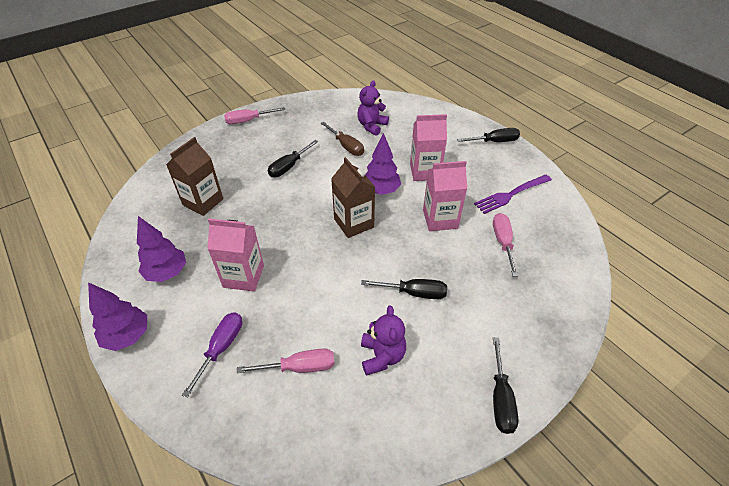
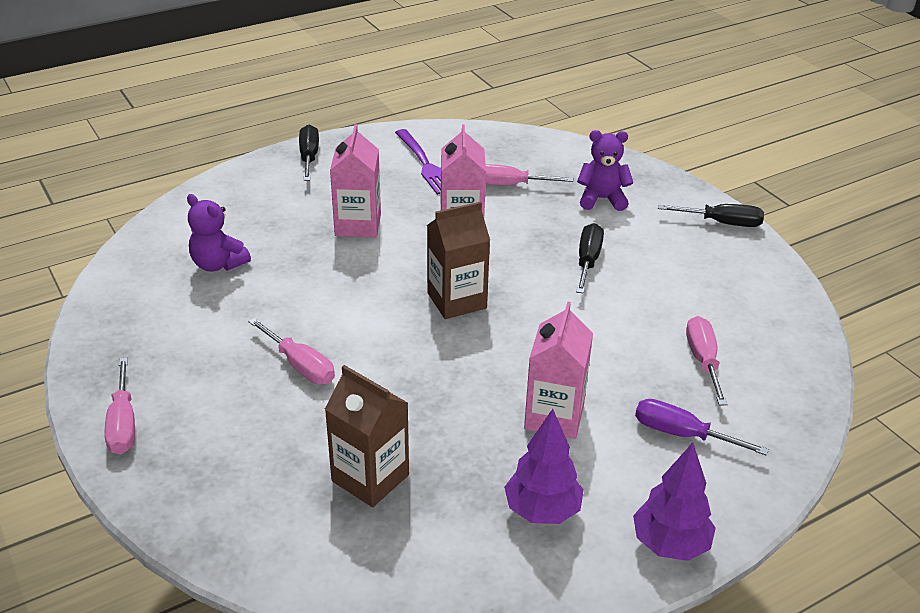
camera: 85 degrees left, 10 degrees down
black screwdriver [268,140,318,177] -> pink screwdriver [248,318,335,385]
brown screwdriver [321,122,364,156] -> none
purple teddy bear [361,306,406,376] -> purple teddy bear moved to [577,130,633,211]
purple tree [365,133,401,195] -> none

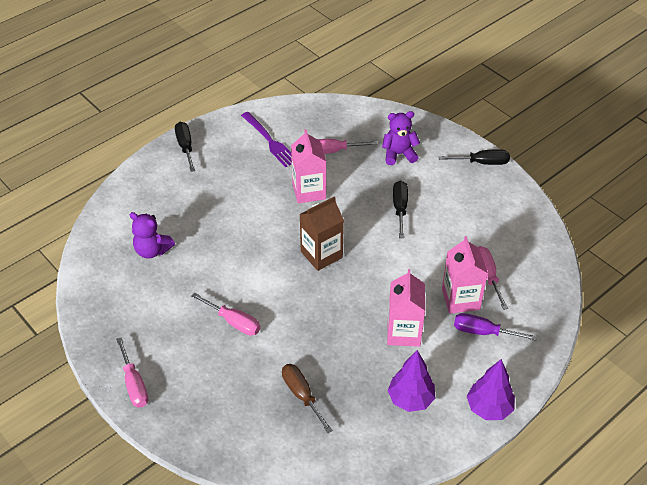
camera: 10 degrees left, 10 degrees up
brown carton [325,365,409,507] -> brown screwdriver [282,364,333,433]
pink carton [330,124,381,237] -> pink carton moved to [442,236,488,314]

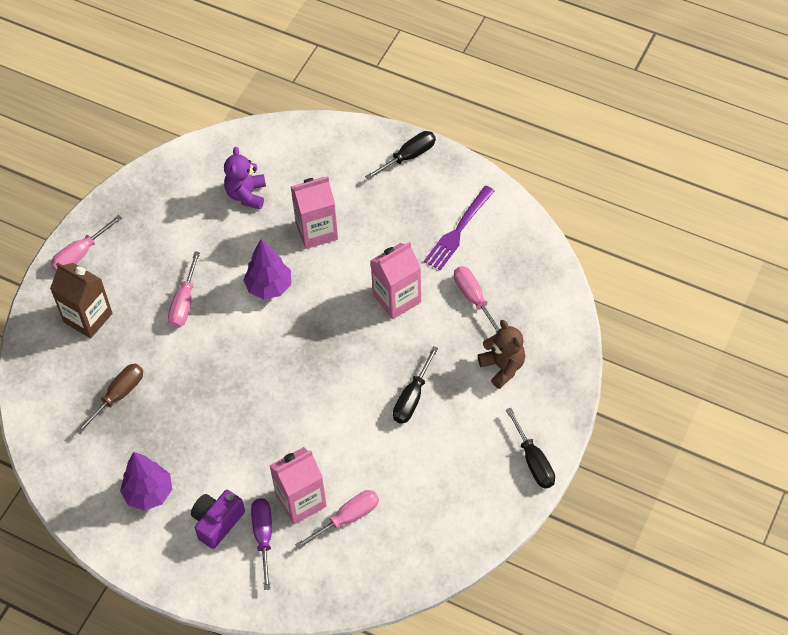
camera: 70 degrees right, 10 degrees up
brown carton [300,196,344,271] -> brown carton moved to [50,263,112,338]
purple teddy bear [382,111,420,165] -> brown teddy bear [478,320,525,389]
pink carton [387,269,425,347] -> pink carton moved to [291,176,338,249]
black screwdriver [393,181,408,238] -> black screwdriver turned 135 degrees clockwise [393,346,439,424]
purple tree [467,359,515,420] -> purple tree moved to [243,239,291,299]
none -> purple camera [191,490,245,549]

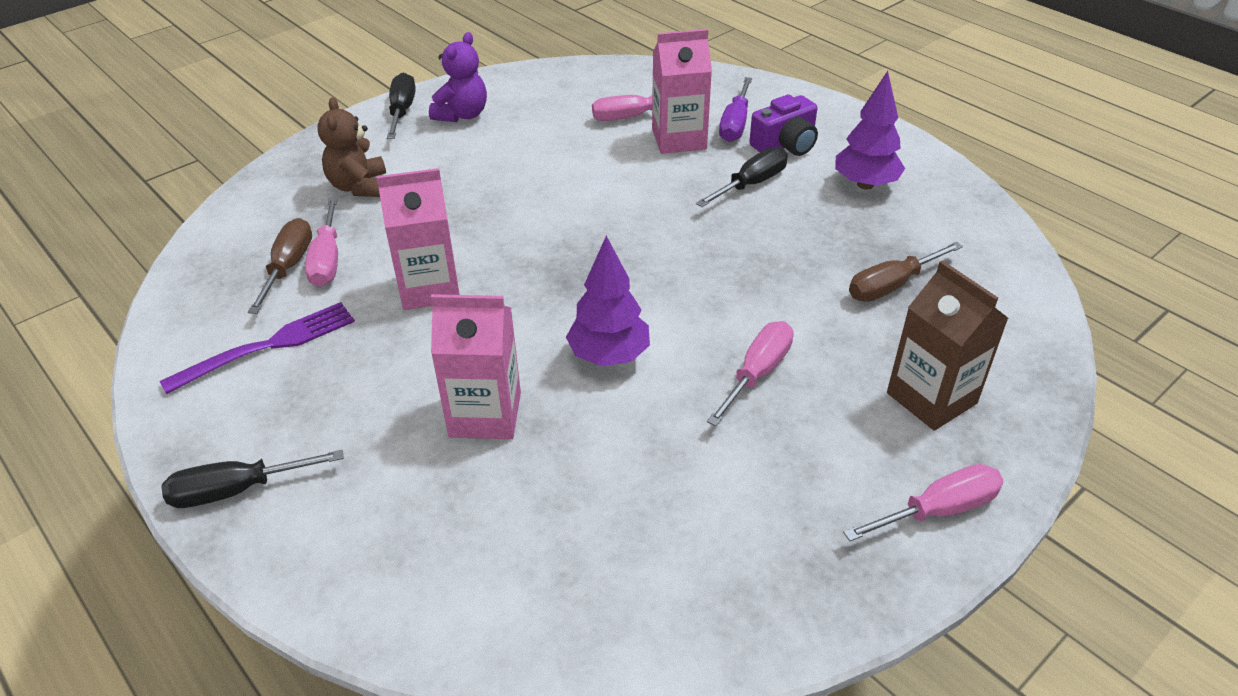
camera: 160 degrees left, 15 degrees down
purple teddy bear [224,147,266,209] -> purple teddy bear moved to [429,32,487,122]
black screwdriver [393,346,439,424] -> black screwdriver moved to [696,147,788,207]
none -> brown screwdriver [248,218,312,314]

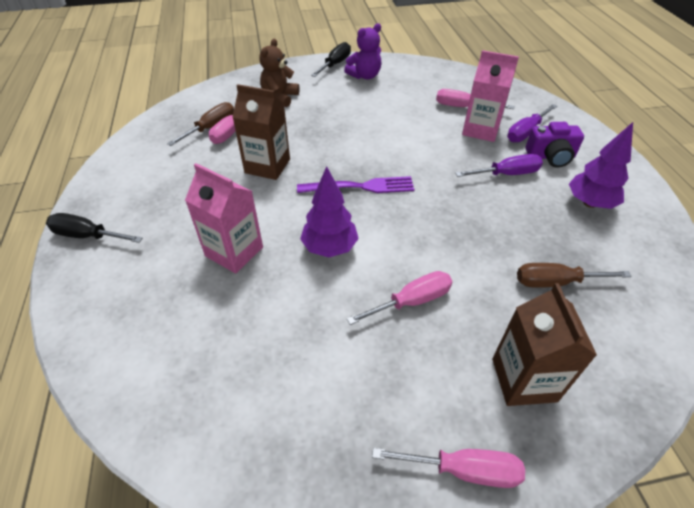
camera: 30 degrees right, 5 degrees up
purple fork [160,302,355,394] -> purple fork moved to [297,176,414,193]
pink carton [376,168,460,310] -> brown carton [232,84,290,180]
black screwdriver [696,147,788,207] -> purple screwdriver [455,154,543,177]

